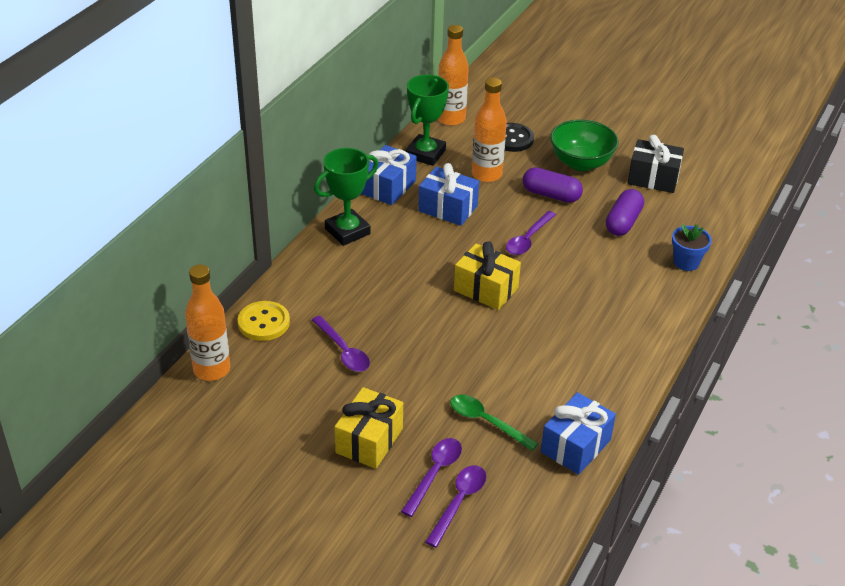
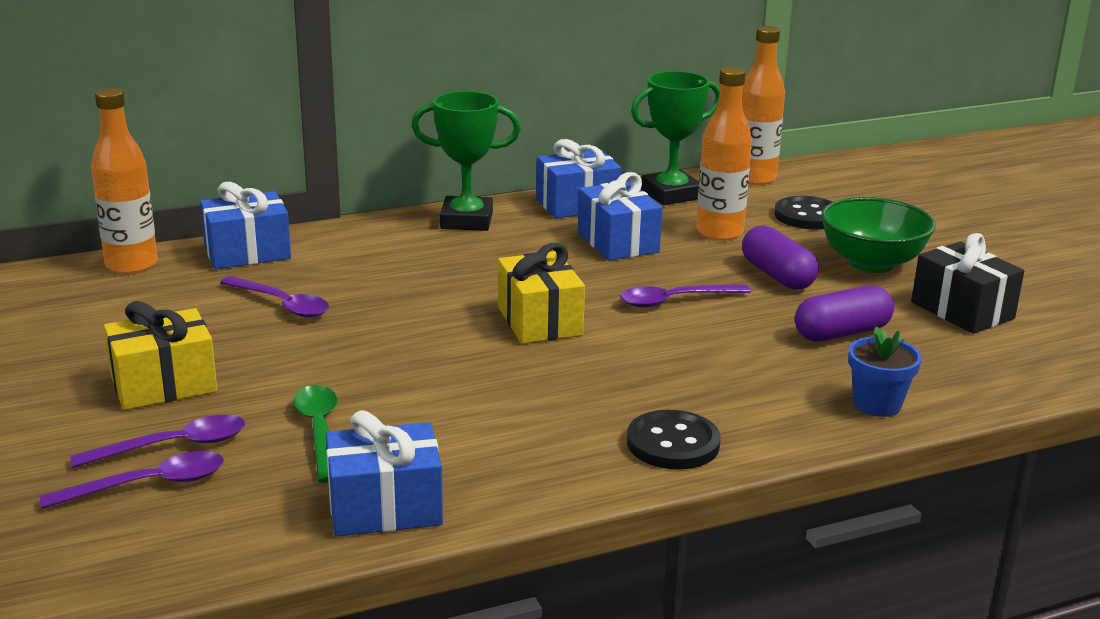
camera: 40 degrees right, 15 degrees down
yellow button [238,301,290,341] -> blue gift [200,182,291,269]
purple spoon [312,316,370,372] -> purple spoon turned 60 degrees counterclockwise [220,276,329,318]
none -> black button [627,410,721,470]

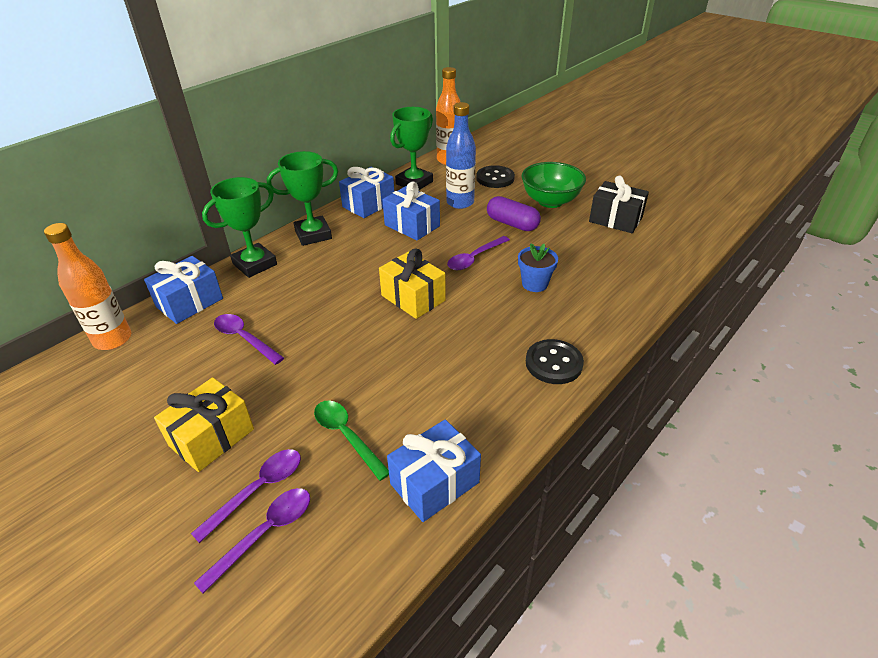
camera: 25 degrees left, 15 degrees up
purple spoon [220,276,329,318] -> purple spoon turned 150 degrees counterclockwise [214,314,284,365]
orange bottle [696,67,752,241] -> blue bottle [446,102,476,209]
purple capsule [795,285,894,342] -> none
blue flower pot [848,326,922,417] -> blue flower pot moved to [518,243,558,292]
none -> green trophy [202,177,277,278]

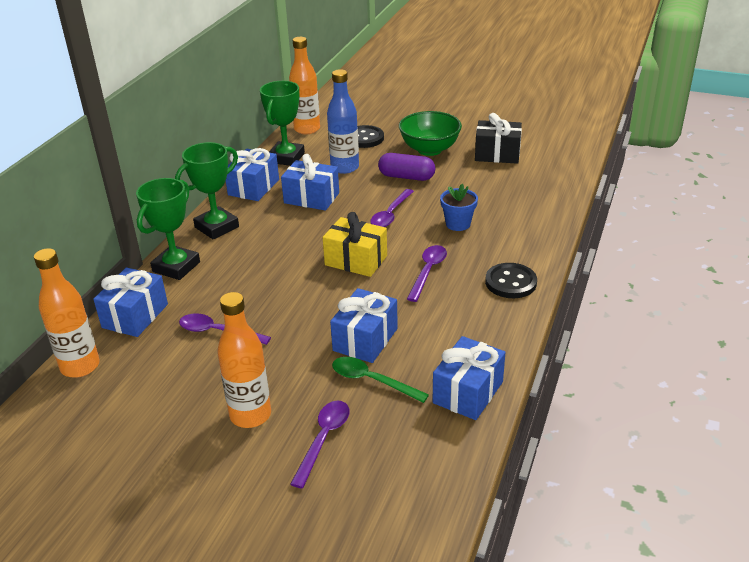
camera: 20 degrees left, 5 degrees down
yellow gift [154,377,254,472] -> orange bottle [217,292,271,428]
purple spoon [194,488,310,594] -> purple spoon moved to [407,245,447,302]
none -> blue gift [330,288,398,363]

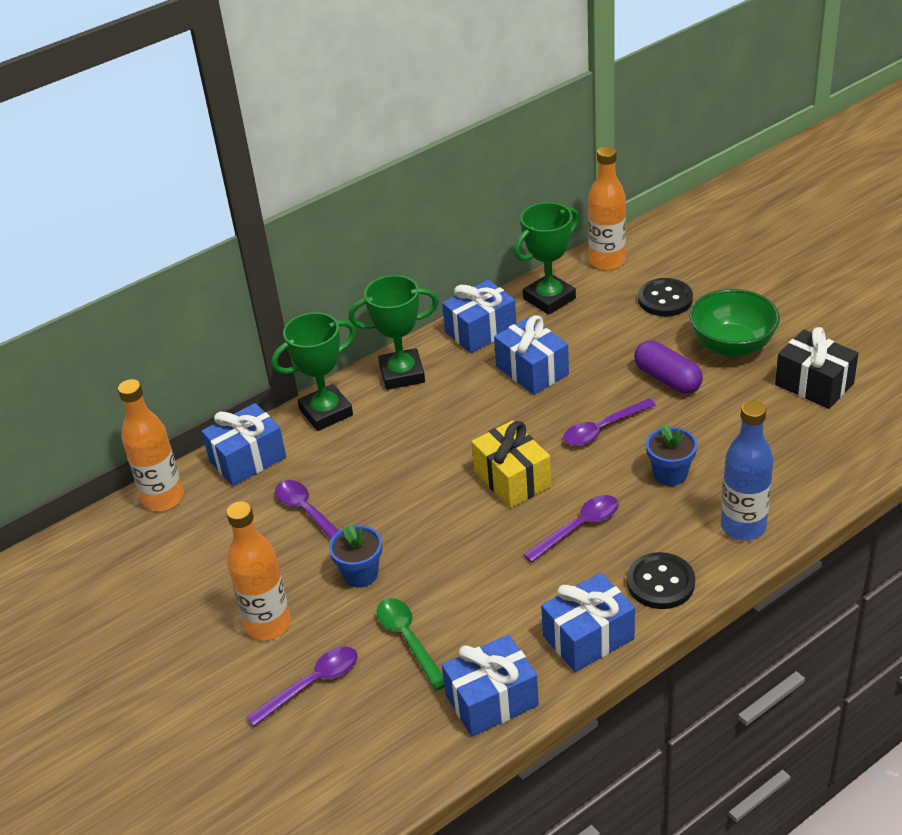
camera: 35 degrees right, 5 degrees up
blue bottle [327,69,359,174] -> blue bottle moved to [721,401,774,540]
blue gift [330,288,398,363] -> blue gift moved to [541,573,635,672]
none -> blue flower pot [329,524,382,588]

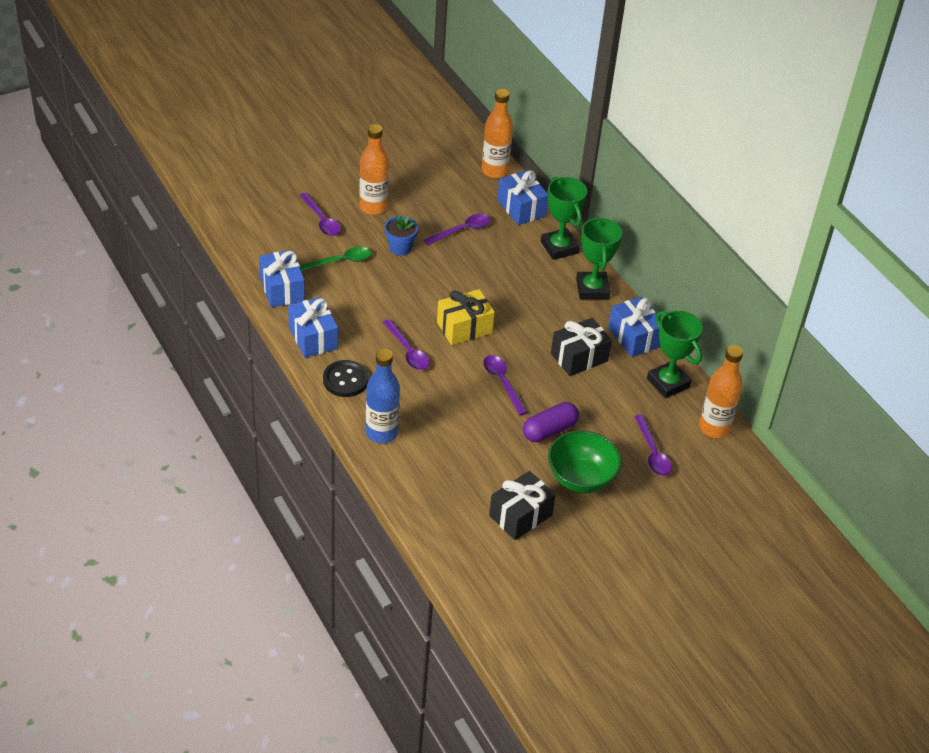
camera: 90 degrees right, 5 degrees up
blue gift [494,315,569,395] -> black gift [551,318,612,376]
black button [638,278,693,316] -> purple spoon [634,415,671,476]
blue flower pot [646,424,697,486] -> none

